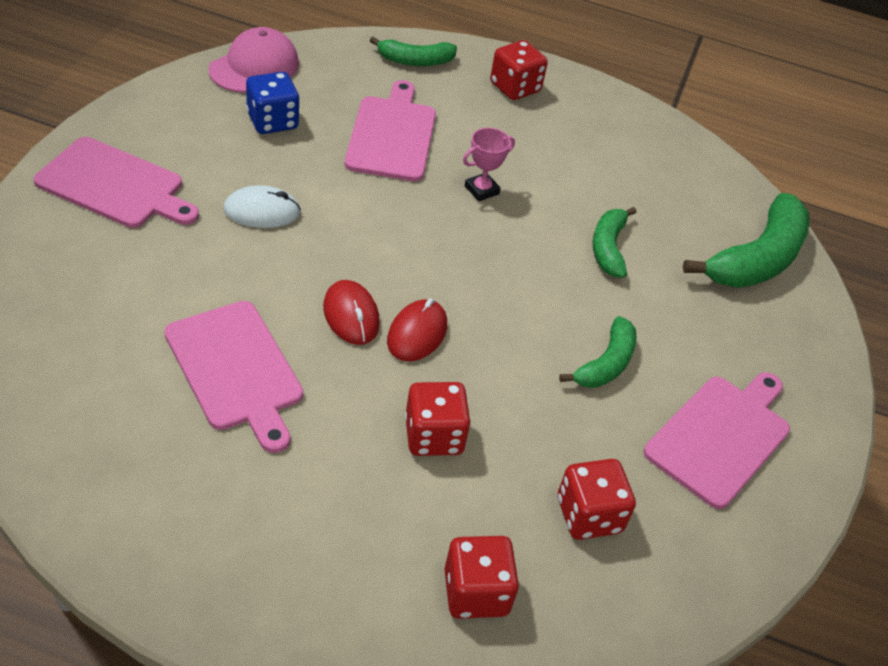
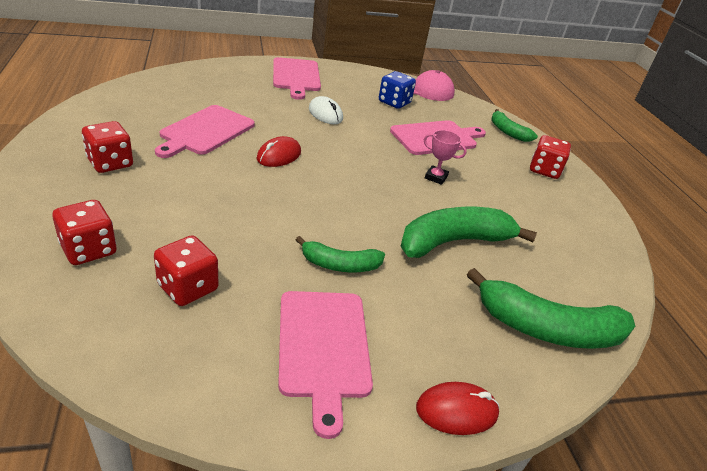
camera: 60 degrees right, 10 degrees down
red mouse [387,298,447,361] -> red mouse moved to [416,382,499,435]
red dice [405,382,471,456] -> red dice moved to [82,121,133,173]
green banana [593,207,636,278] -> green banana [400,207,537,258], size x1.74
pink cutting board [644,372,790,509] -> pink cutting board turned 75 degrees clockwise [278,291,373,439]

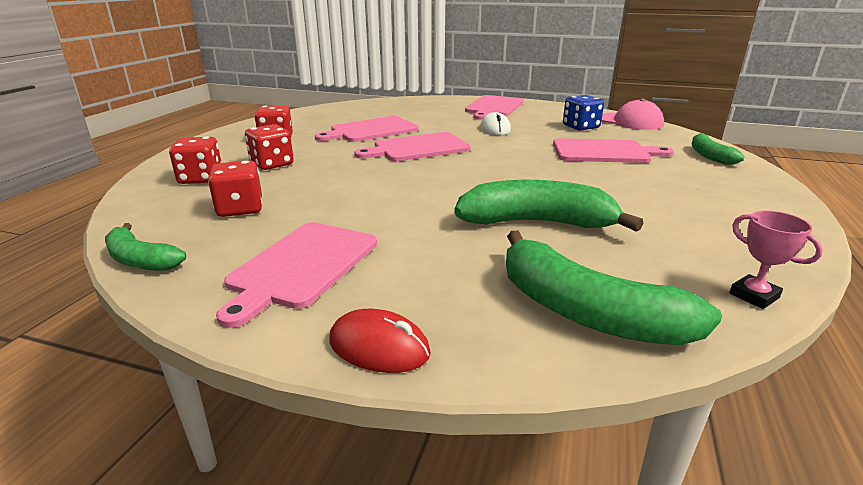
camera: 35 degrees right, 10 degrees down
red mouse [256,136,301,167] -> pink cutting board [354,132,470,161]
green banana [296,236,385,273] -> green banana moved to [105,223,186,271]
pink trophy [423,130,467,185] -> pink trophy moved to [729,210,823,309]
red dice [530,135,571,179] -> red dice moved to [245,124,294,170]

